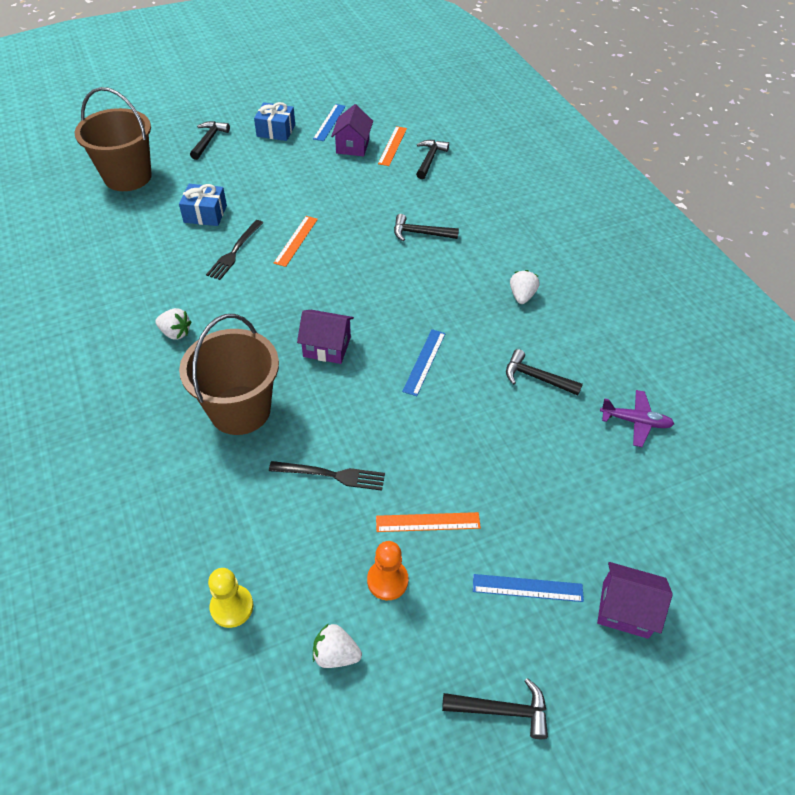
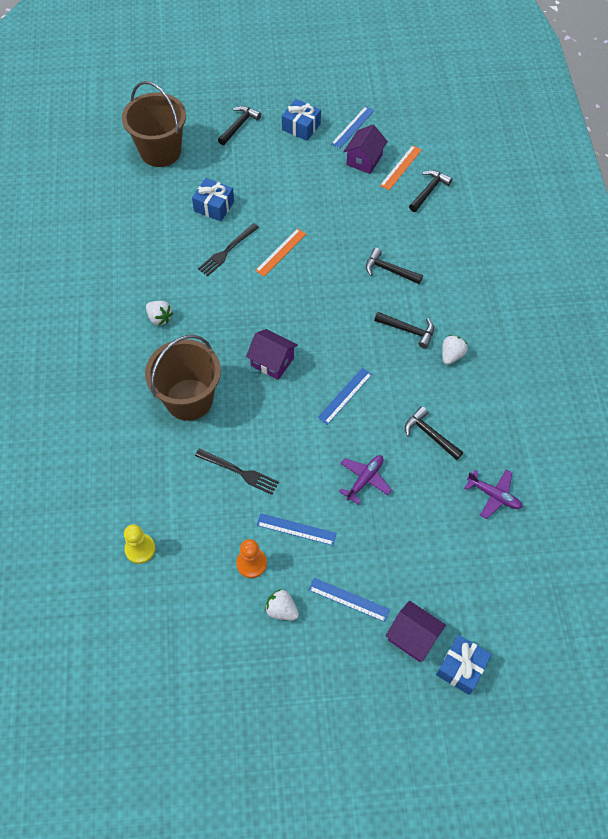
camera: 20 degrees right, 10 degrees up
white strawberry [313,623,362,668] -> white strawberry moved to [265,589,299,620]
orange ruler [376,512,481,532] -> blue ruler [257,513,337,546]
black hammer [442,678,548,739] -> black hammer moved to [374,312,434,349]
none -> purple plane [339,455,392,504]
none -> blue gift [436,635,492,695]

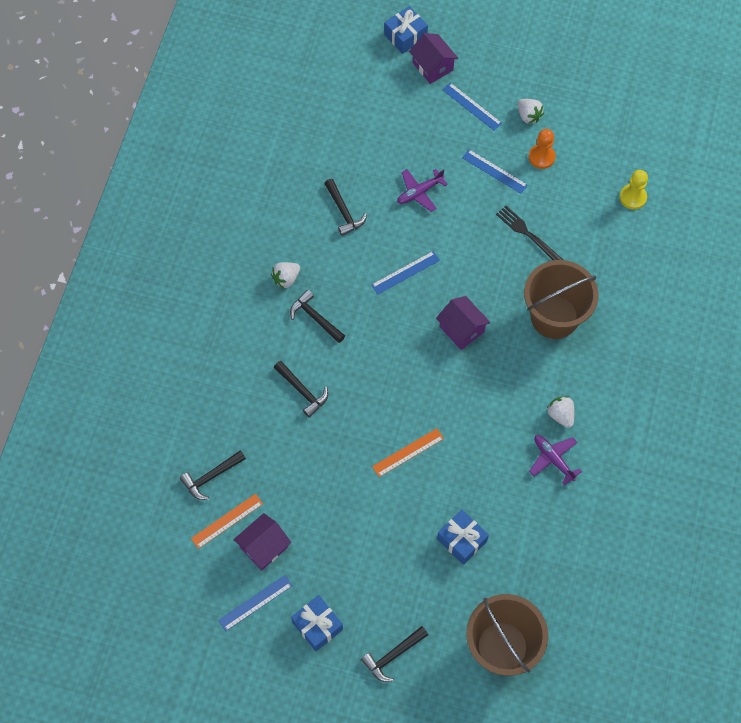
camera: 160 degrees left, 5 degrees up
black fork [198,223,259,277] -> none
purple plane [465,470,522,519] -> purple plane moved to [529,435,582,486]

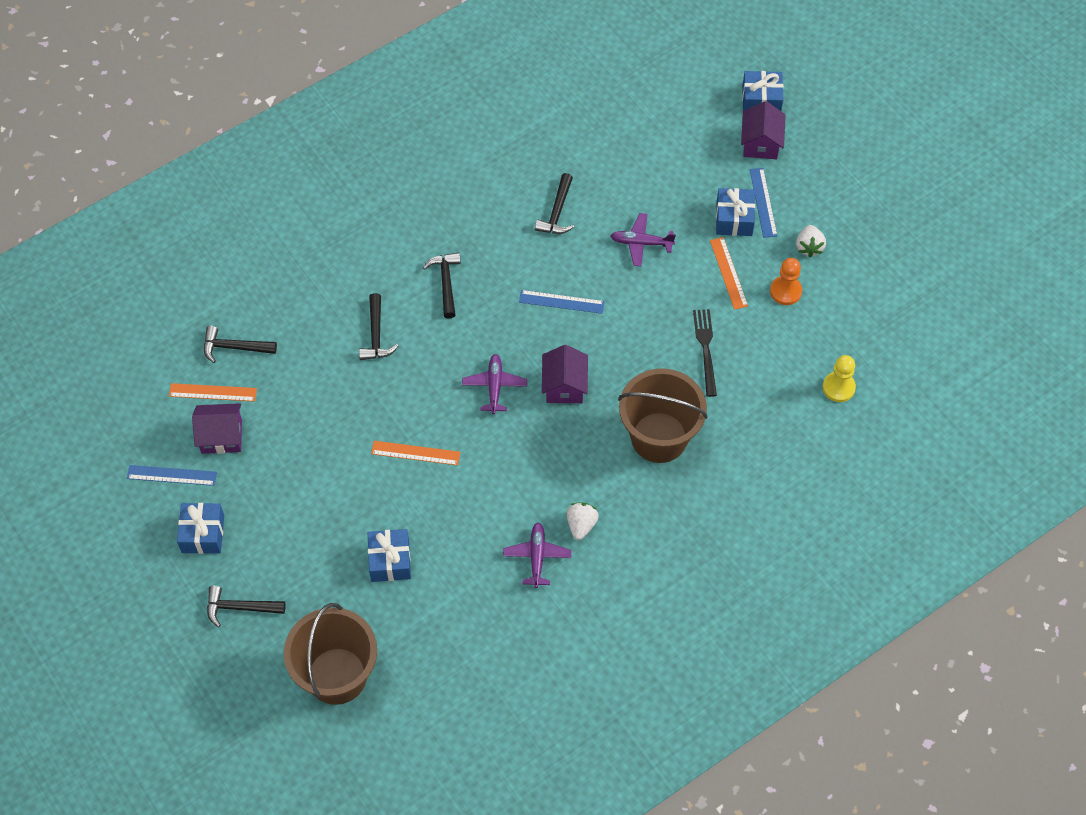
camera: 40 degrees right, 5 degrees down
white strawberry [271,262,300,288] -> none
blue ruler [462,149,528,194] -> orange ruler [710,237,748,310]
none -> purple plane [462,354,527,414]
none -> blue gift [716,188,755,236]

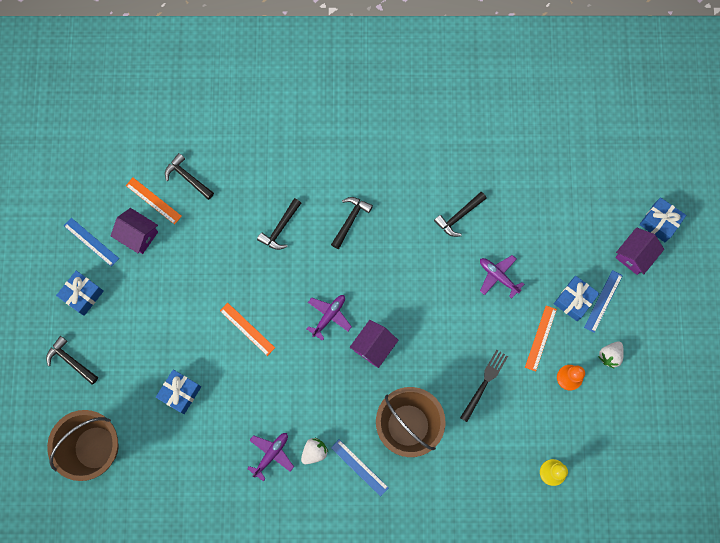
camera: 35 degrees right, 15 degrees up
blue ruler [519,290,605,314] -> blue ruler moved to [331,440,389,497]

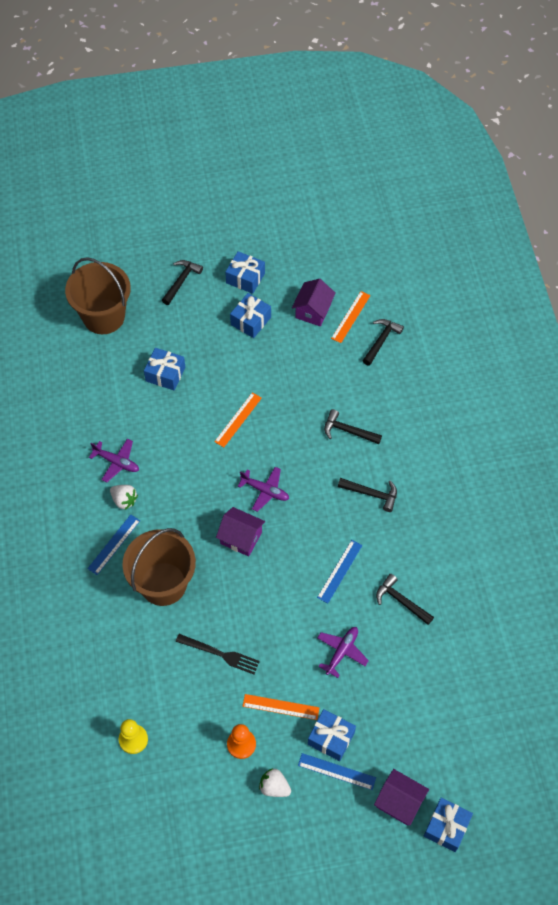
camera: 80 degrees right, 15 degrees down
blue ruler [64,218,119,267] -> blue ruler moved to [317,540,362,603]
none -> blue gift [230,293,271,338]

